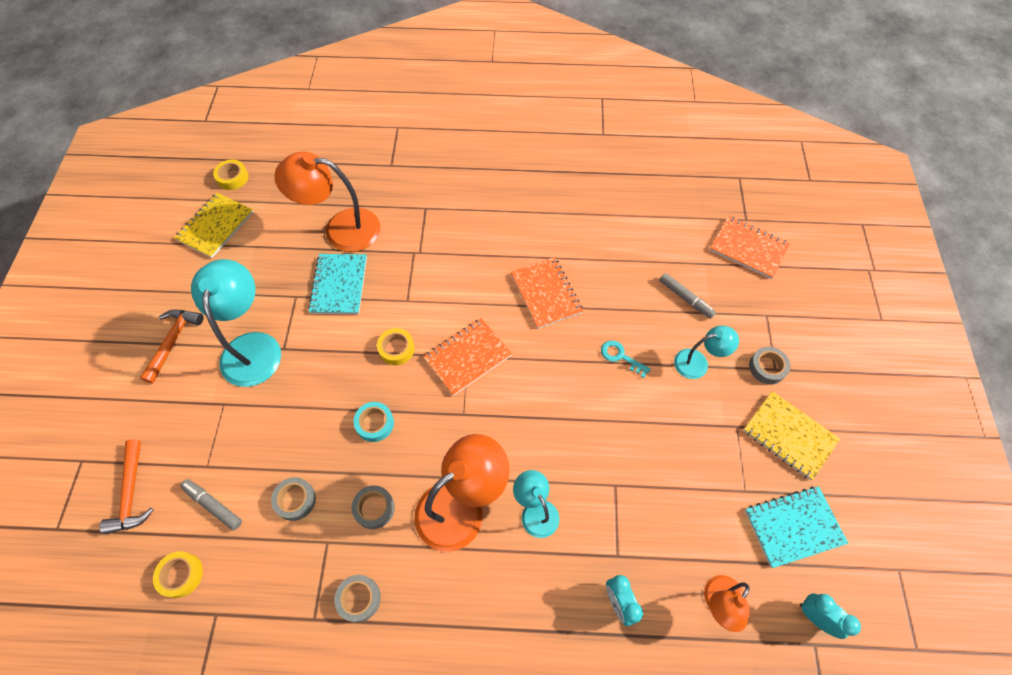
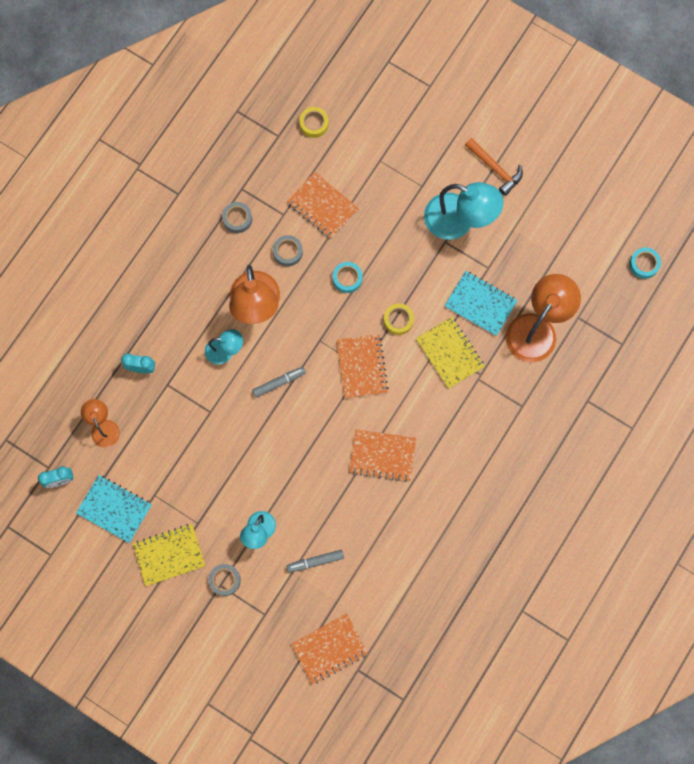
camera: 120 degrees right, 15 degrees up
orange hammer [99,439,153,534] -> none
yellow notebook [174,193,254,258] -> yellow notebook moved to [416,317,485,389]
grey marker [180,479,242,530] -> grey marker moved to [252,367,306,398]
yellow tape [213,159,249,190] -> turquoise tape [629,248,661,279]
grey tape [271,477,316,521] -> orange notebook [287,172,359,239]
turquoise key [601,340,651,378] -> none
turquoise notebook [745,486,848,568] -> turquoise notebook turned 75 degrees counterclockwise [76,475,152,543]

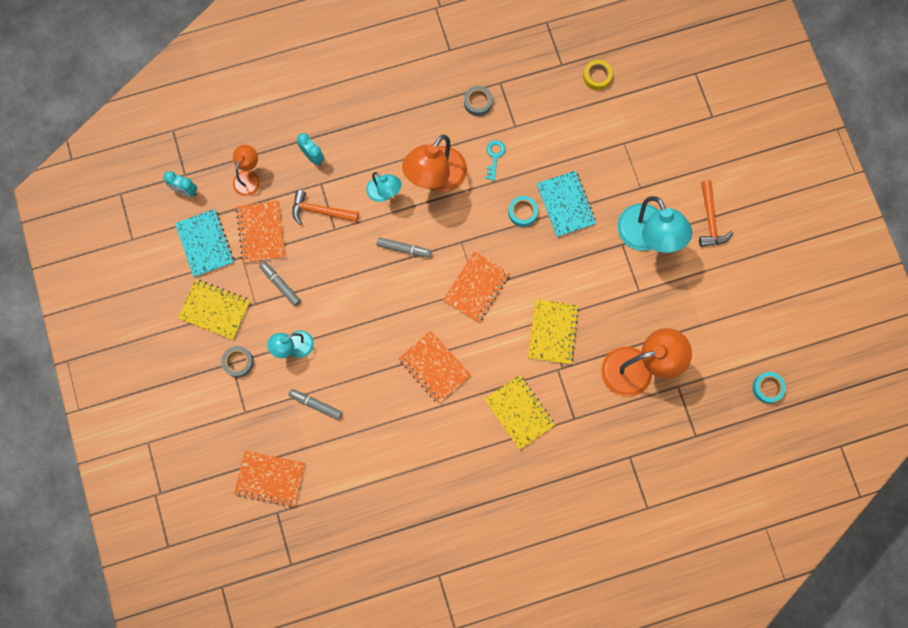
camera: 40 degrees right, 0 degrees up
grey tape [273,235,303,266] -> turquoise key [485,140,506,181]
orange notebook [287,172,359,239] -> orange notebook moved to [236,201,285,263]
yellow tape [384,303,414,335] -> none
turquoise notebook [445,271,518,336] -> turquoise notebook moved to [537,170,596,237]
none -> grey marker [259,262,301,306]
none -> orange hammer [292,190,359,225]
none -> yellow notebook [484,375,555,450]

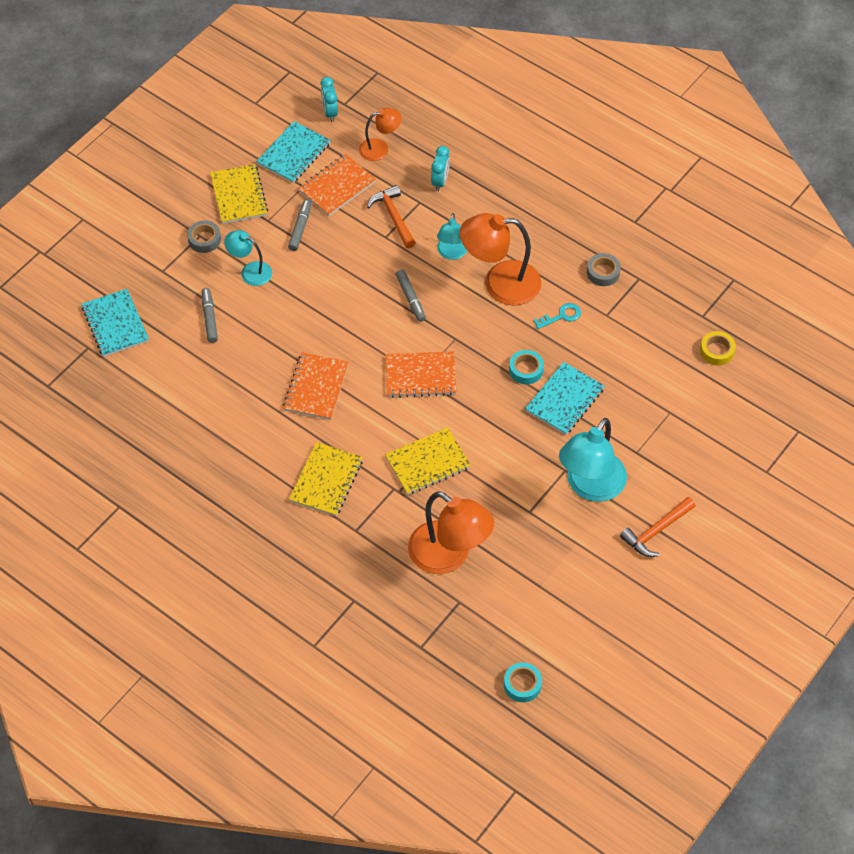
camera: 55 degrees right, 20 degrees down
orange notebook [234,451,305,508] -> turquoise notebook [82,289,149,357]

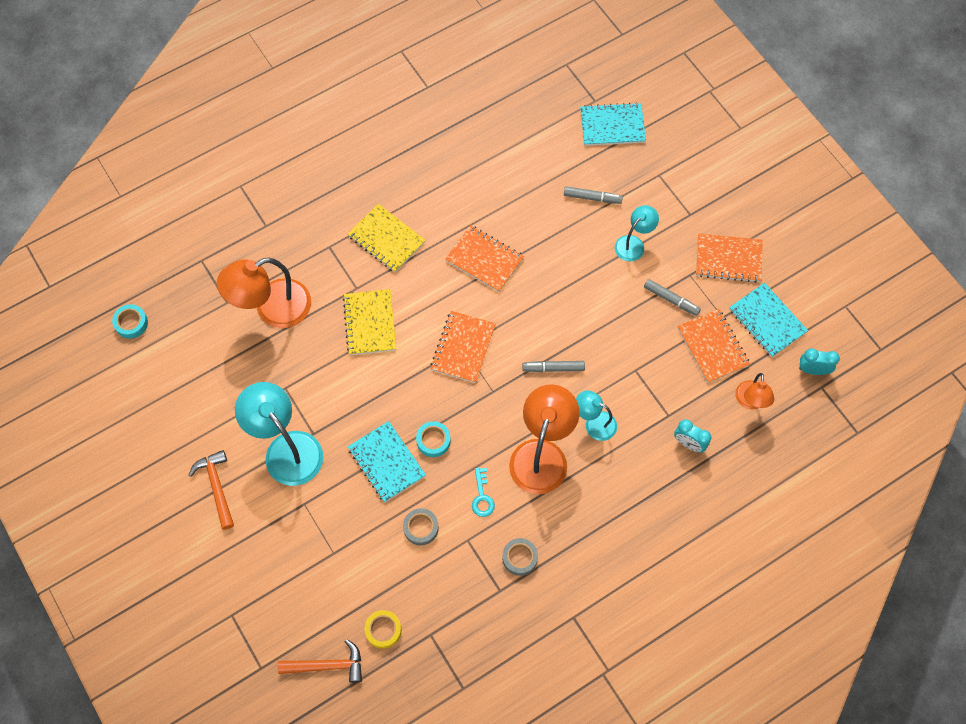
camera: 110 degrees right, 10 degrees up
grey tape [187,220,221,253] -> grey tape moved to [403,508,439,545]
yellow notebook [210,164,268,224] -> orange notebook [696,233,763,283]
orange hammer [367,185,416,248] -> orange hammer moved to [278,639,362,683]

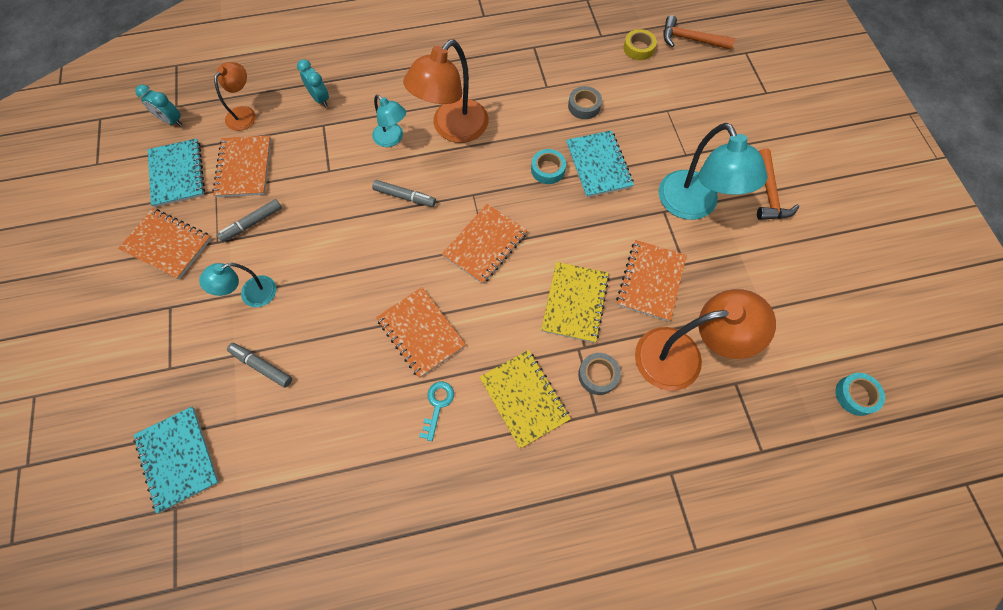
camera: 160 degrees left, 0 degrees up
turquoise key [472,468,495,517] -> turquoise key moved to [419,382,454,441]
grey tape [502,538,538,576] -> grey tape moved to [578,353,621,395]
turquoise notebook [580,102,646,146] -> turquoise notebook turned 45 degrees clockwise [133,407,219,514]
grey marker [644,279,701,316] -> grey marker turned 90 degrees counterclockwise [217,199,282,242]
none -> orange notebook [616,240,687,322]

